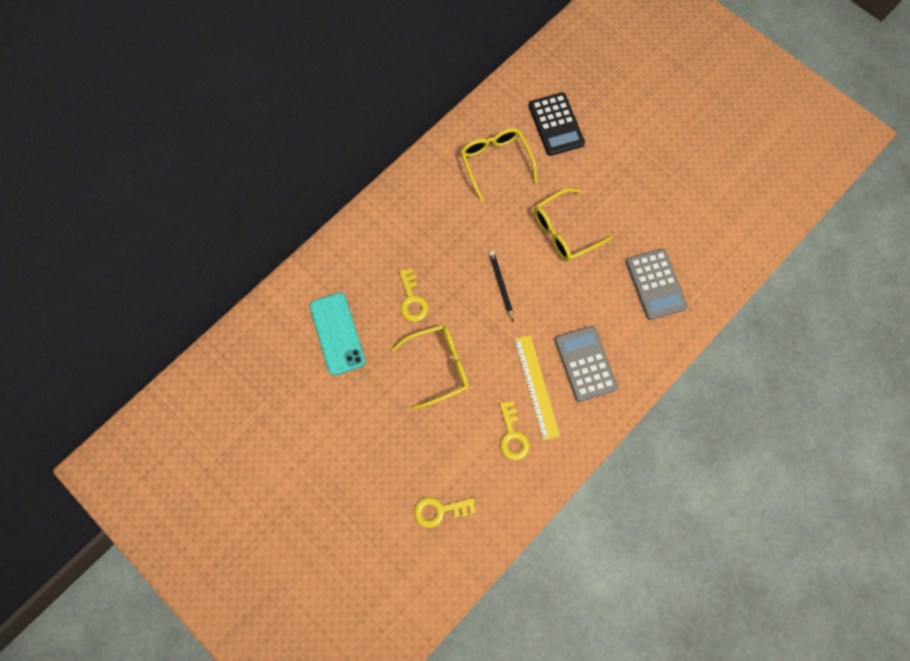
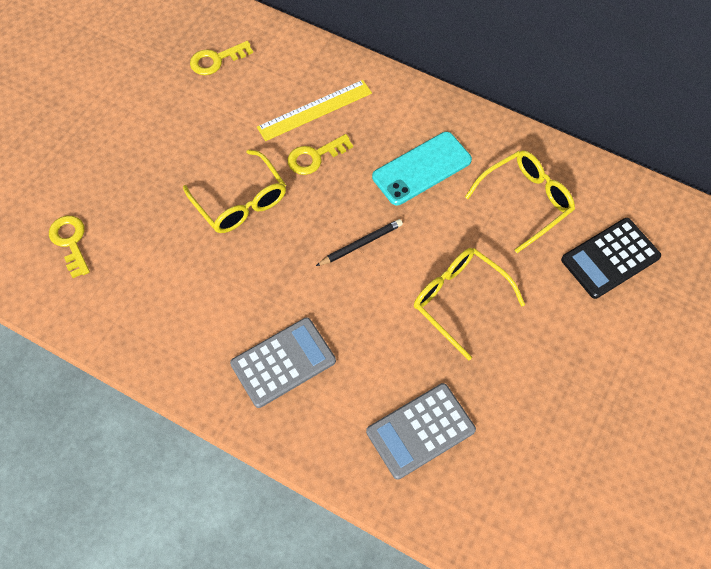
camera: 75 degrees right, 10 degrees down
turquoise phone [310,293,365,375] -> turquoise phone moved to [372,132,472,205]
yellow key [499,401,530,461] -> yellow key moved to [190,41,253,75]
yellow ruler [514,335,560,440] -> yellow ruler moved to [257,80,372,141]

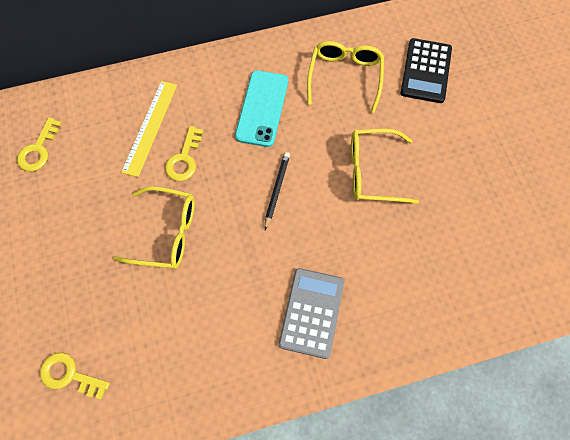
camera: 45 degrees left, 5 degrees up
grey calculator [366,383,476,480] -> none

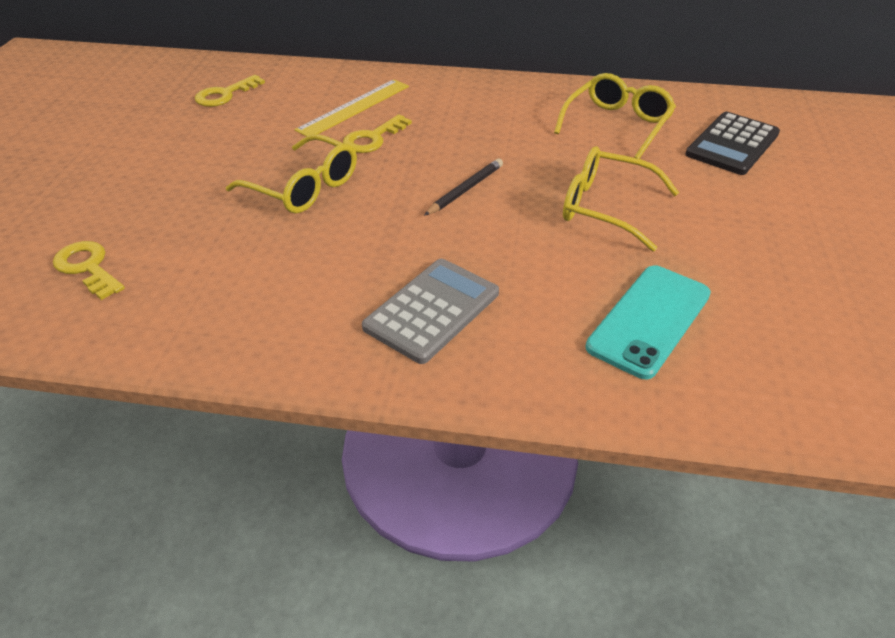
camera: 25 degrees right, 25 degrees down
turquoise phone [235,70,288,147] -> turquoise phone moved to [586,265,711,379]

